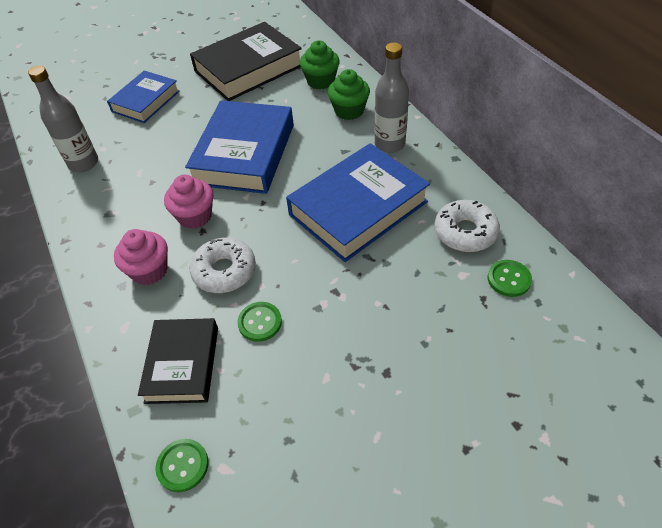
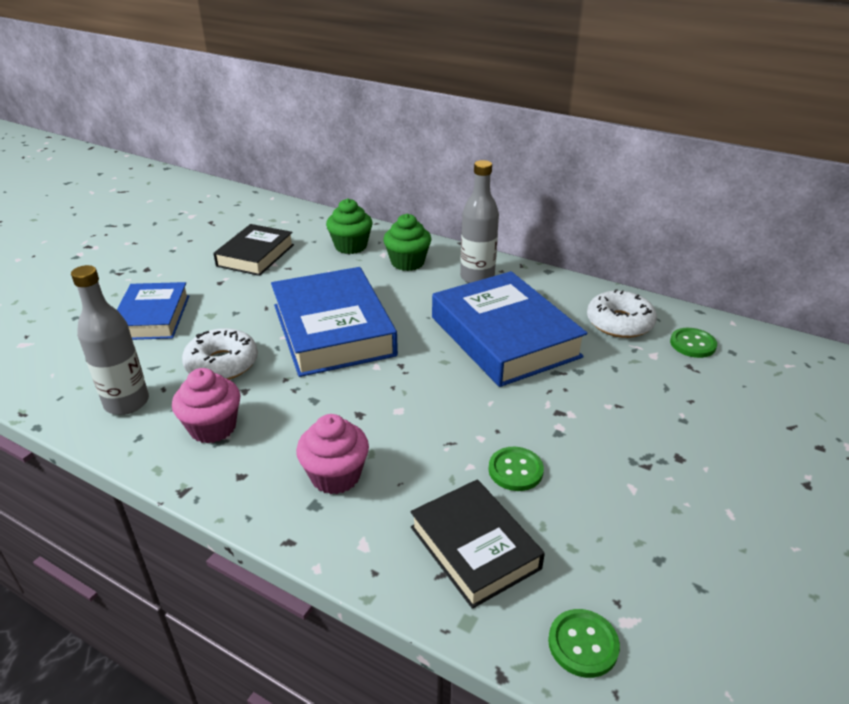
camera: 35 degrees left, 15 degrees down
pink cupcake [164,174,214,229] -> pink cupcake moved to [172,368,240,443]
white donut [189,237,256,293] -> white donut moved to [182,328,258,380]
black book [190,22,302,101] -> black book [213,224,294,276], size x0.61
blue book [286,143,430,262] -> blue book turned 45 degrees counterclockwise [432,271,588,387]

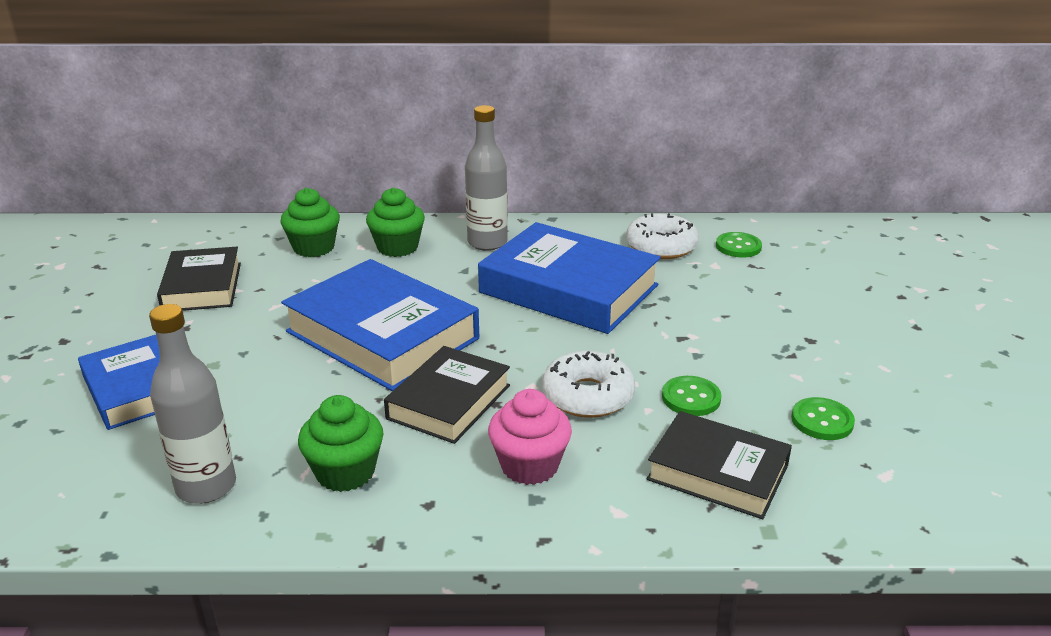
camera: 30 degrees left, 5 degrees down
pink cupcake [172,368,240,443] -> green cupcake [298,395,384,492]
white donut [182,328,258,380] -> white donut moved to [542,351,635,418]
green button [548,609,620,678] -> green button moved to [791,397,855,440]
none -> black book [384,346,510,444]

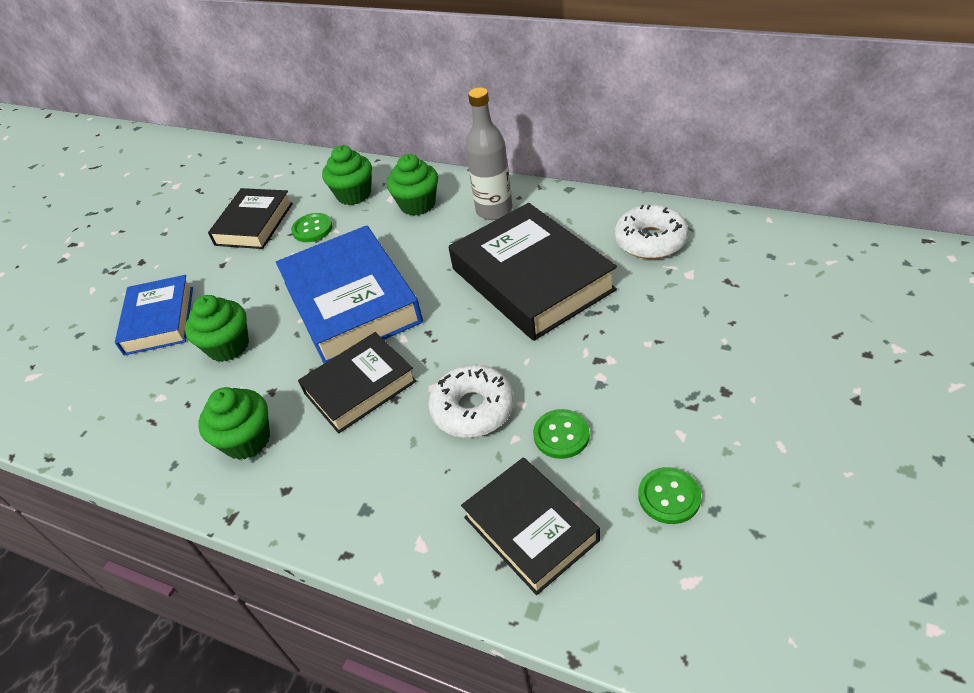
camera: 30 degrees right, 15 degrees up
grey bottle [149,304,236,504] -> none
blue book [478,222,661,334] -> black book [449,203,617,341]
pink cupcake [488,389,572,485] -> none
green button [716,232,762,258] -> green button moved to [291,213,333,242]
none -> green cupcake [185,295,249,362]

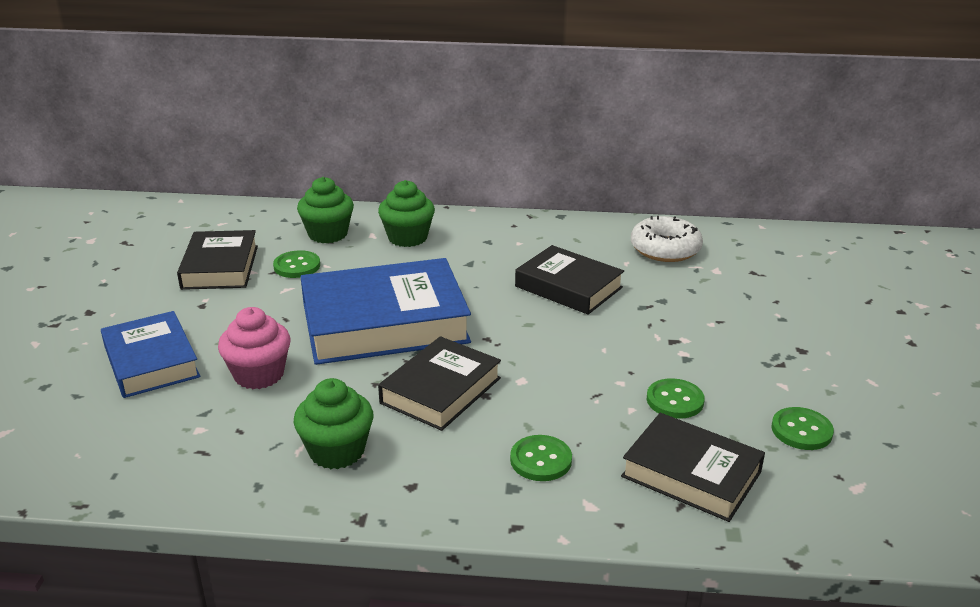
camera: 25 degrees left, 15 degrees down
green cupcake [185,295,249,362] -> pink cupcake [218,307,291,389]
blue book [276,225,423,363] -> blue book turned 60 degrees counterclockwise [301,258,471,365]
white donut [428,365,514,438] -> none
black book [449,203,617,341] -> black book [515,245,624,315], size x0.61
grey bottle [465,88,512,220] -> none
none -> green button [510,435,572,481]

